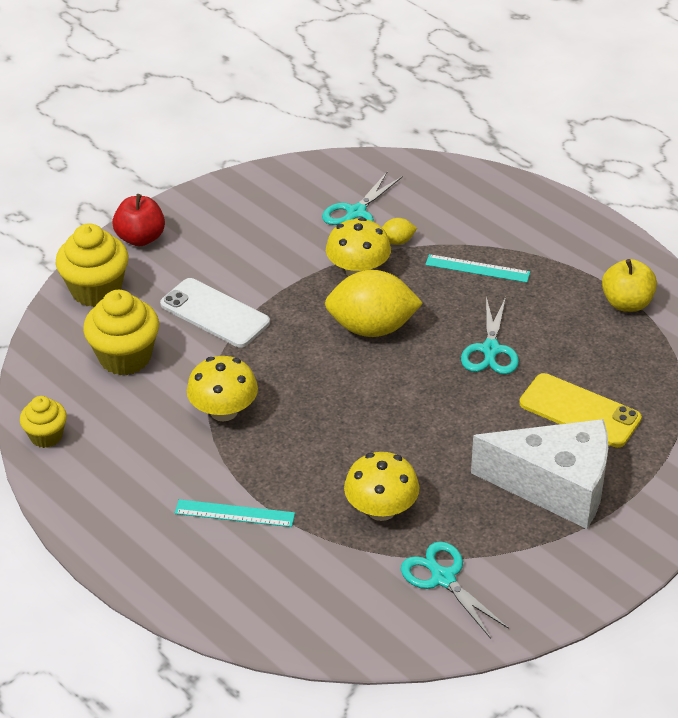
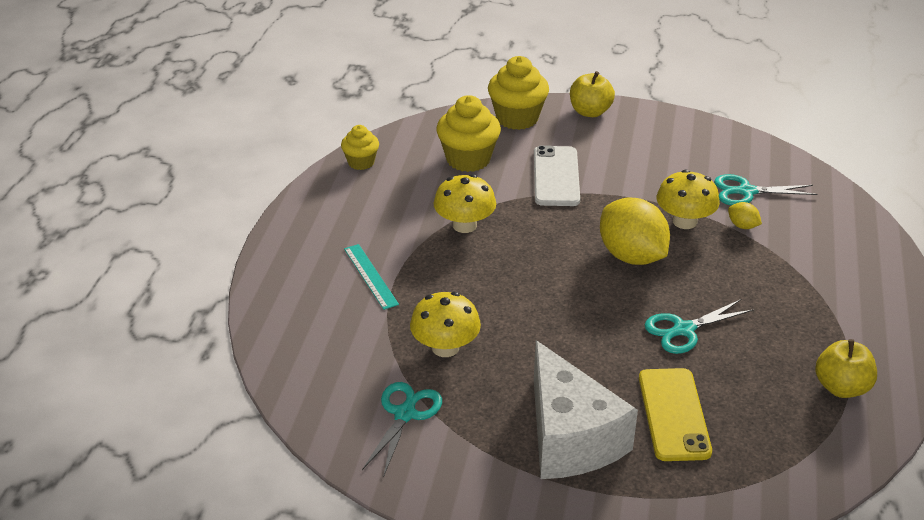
camera: 55 degrees right, 5 degrees down
red apple [112,194,165,246] -> yellow apple [570,71,615,117]
turquoise ruler [425,254,530,283] -> none

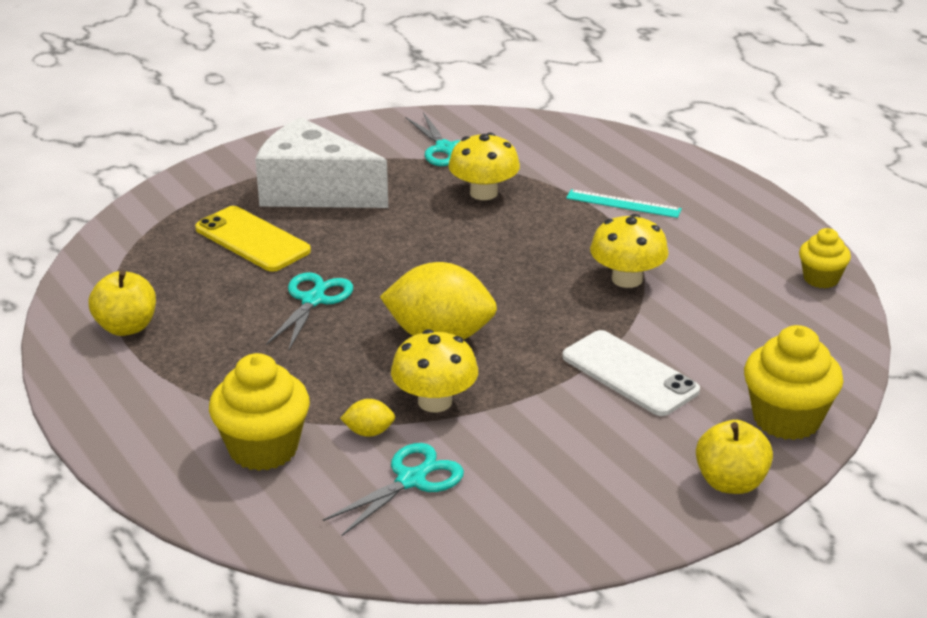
camera: 135 degrees right, 5 degrees down
yellow cupcake [437,95,501,172] -> yellow cupcake moved to [209,353,310,471]

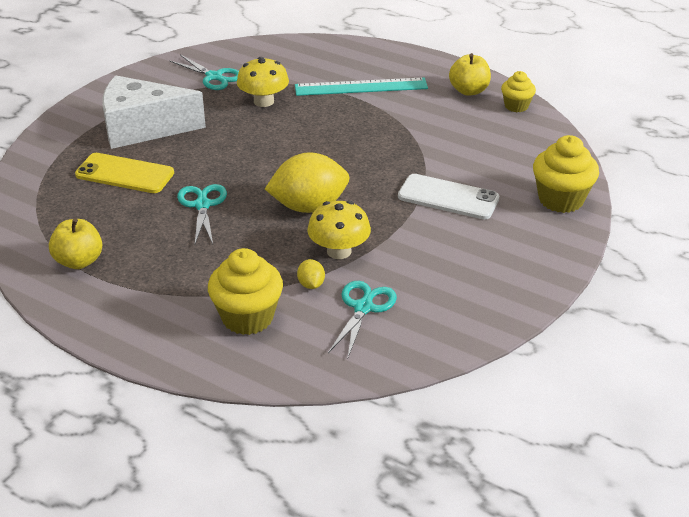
camera: 25 degrees left, 5 degrees up
yellow lemon [340,399,395,437] -> yellow lemon turned 75 degrees counterclockwise [297,259,325,289]
turquoise ruler [566,189,682,218] -> turquoise ruler [295,78,428,96], size x1.63
yellow mushroom [590,214,669,288] -> none
yellow apple [696,420,773,494] -> yellow apple moved to [449,53,491,96]

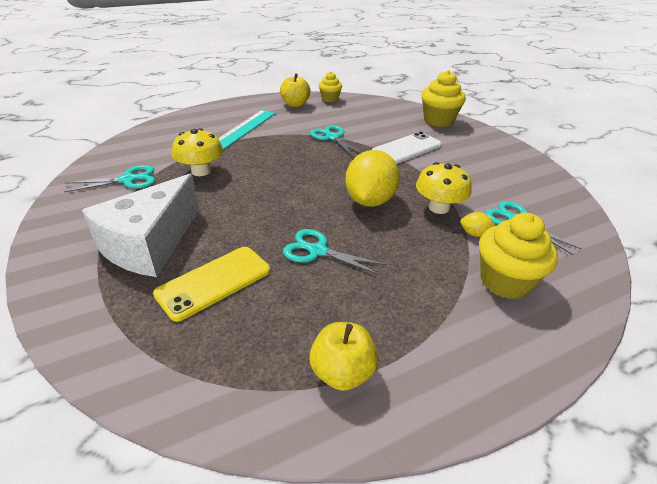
camera: 60 degrees left, 0 degrees up
none -> turquoise scissors [310,125,361,158]

